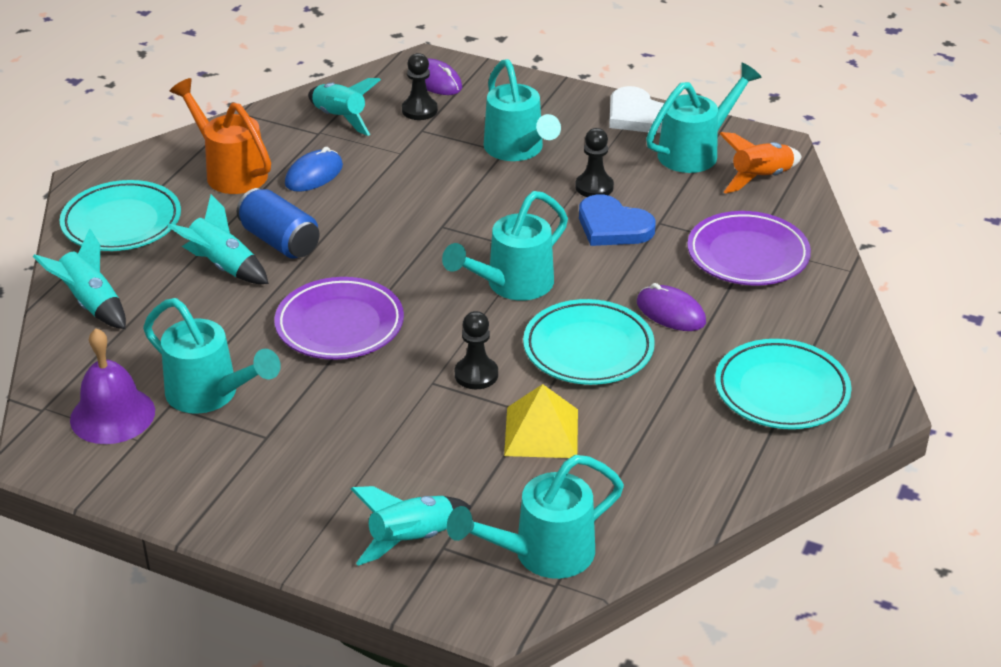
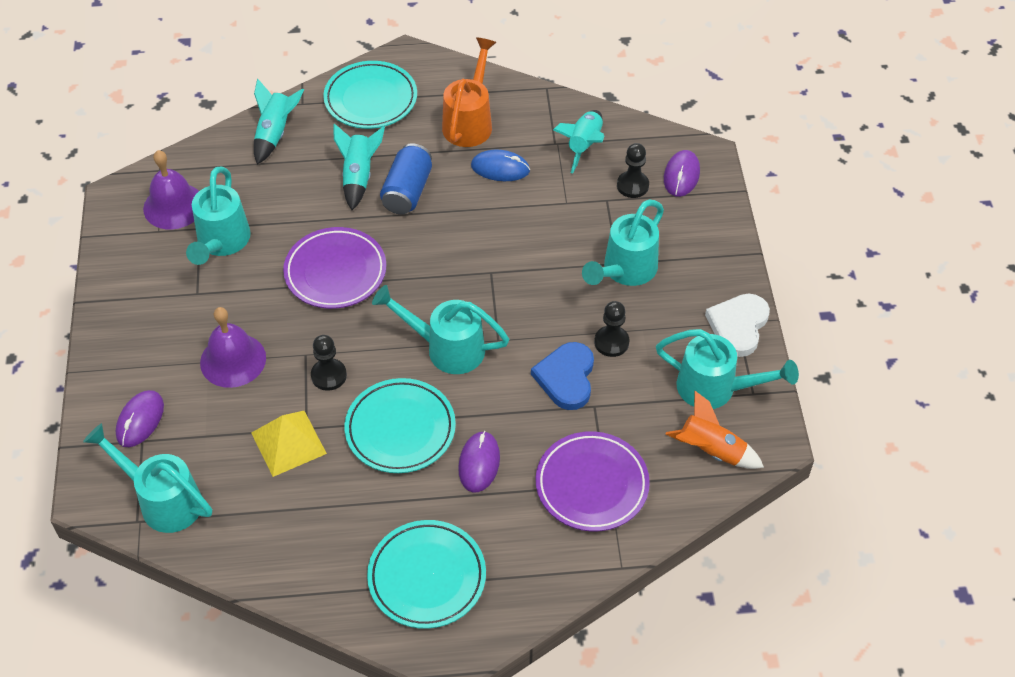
camera: 60 degrees right, 15 degrees up
turquoise rocket [351,486,471,566] -> purple mouse [116,390,164,447]
none -> purple bell [200,307,266,388]

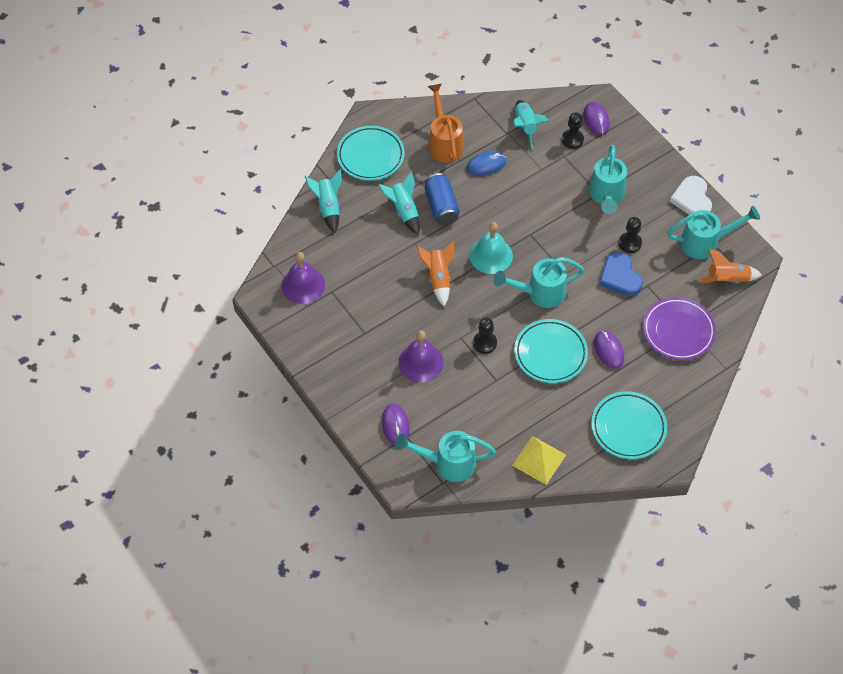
camera: 30 degrees left, 5 degrees up
turquoise watering can [186,167,251,265] -> none
yellow pyramid [251,411,327,477] -> yellow pyramid moved to [512,436,566,485]
purple plate [283,227,386,309] -> orange rocket [417,241,455,306]
none -> turquoise bell [469,222,513,274]

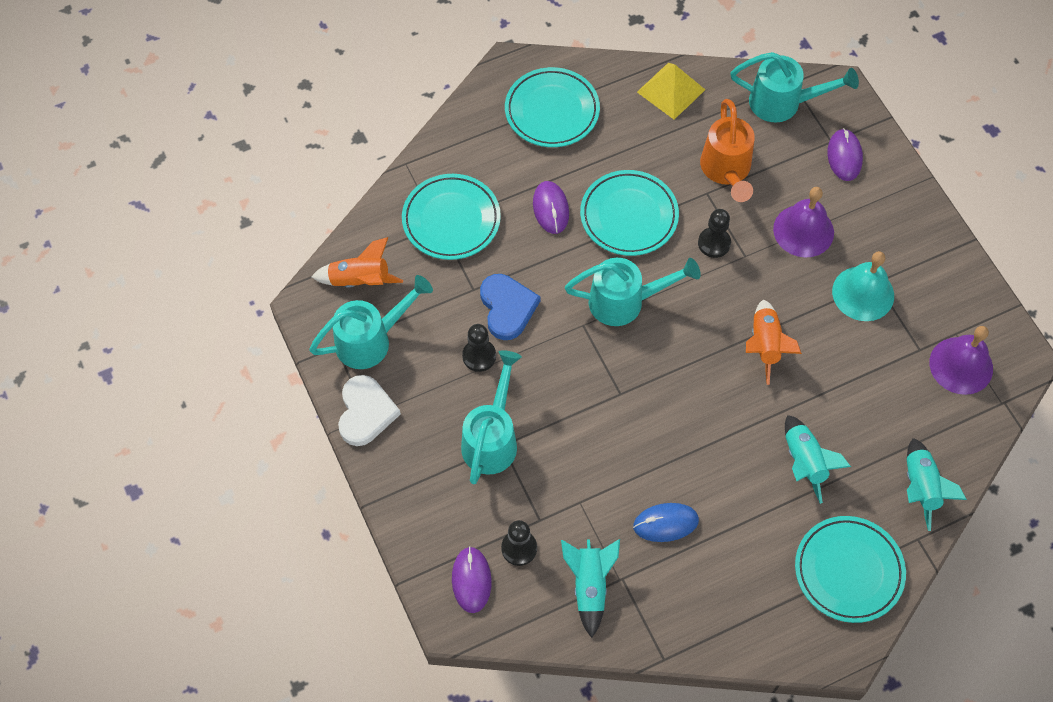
camera: 170 degrees left, 5 degrees up
blue can [425,173,460,225] -> none
orange watering can [428,84,464,163] -> orange watering can moved to [700,99,755,202]
turquoise bell [469,222,513,274] -> turquoise bell moved to [832,251,894,321]
purple plate [643,297,716,360] -> turquoise plate [402,174,501,260]
turquoise watering can [667,206,760,259] -> turquoise watering can turned 150 degrees clockwise [309,275,433,369]

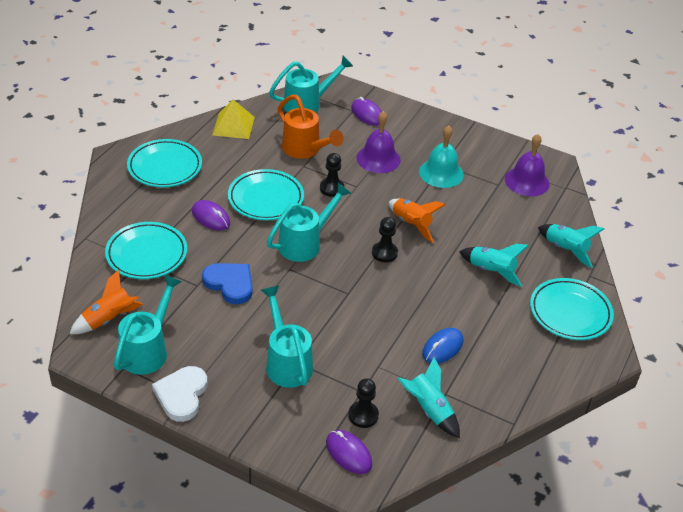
camera: 40 degrees left, 20 degrees down
white heart [338,375,401,446] -> white heart turned 135 degrees counterclockwise [152,366,208,422]
black pawn [462,324,496,372] -> black pawn moved to [372,217,398,263]

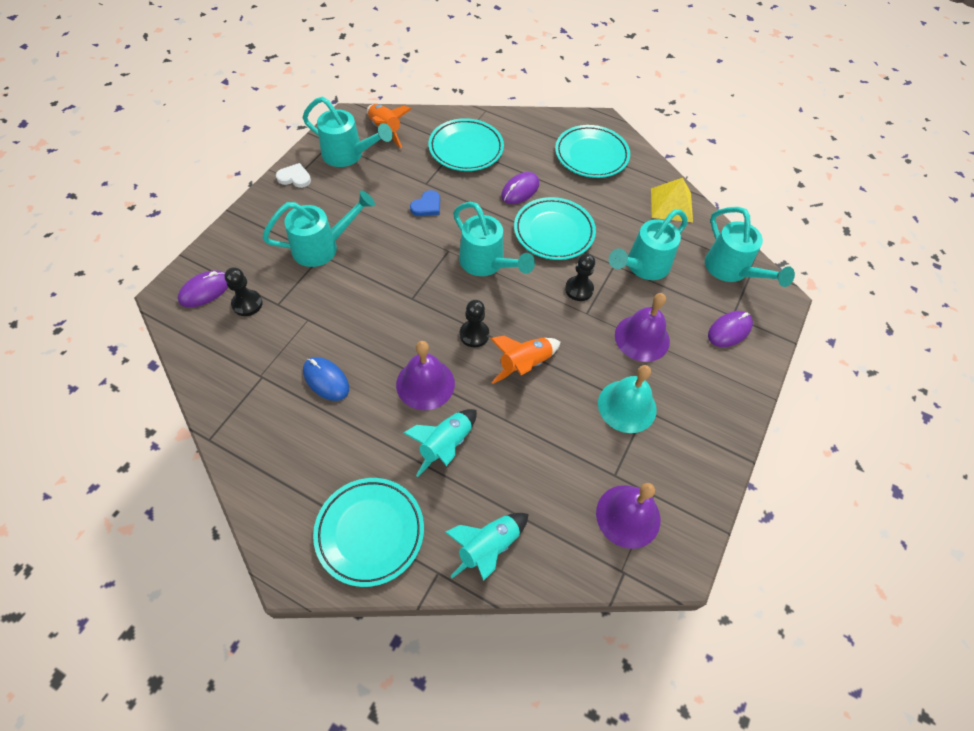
camera: 90 degrees right, 15 degrees up
white heart [152,366,208,422] -> white heart [276,163,311,188], size x0.63
blue heart [202,263,253,304] -> blue heart [410,190,440,216], size x0.63
orange watering can [278,95,344,159] -> turquoise watering can [609,209,688,280]
turquoise rocket [398,357,460,438] -> none
none -> purple bell [396,341,455,410]

